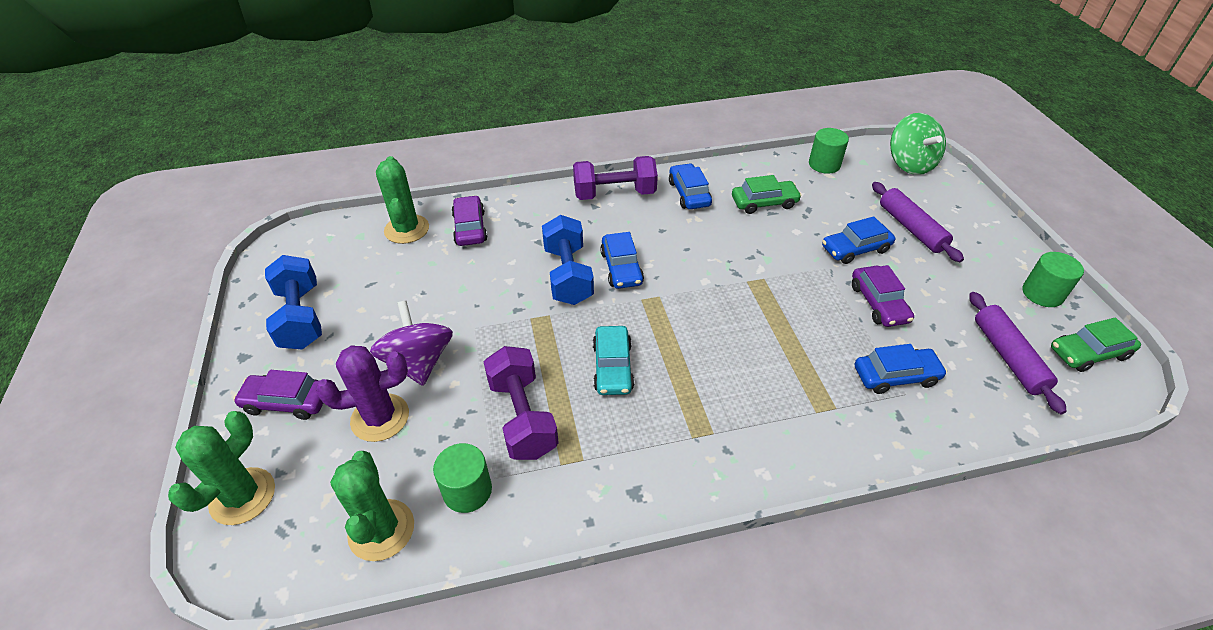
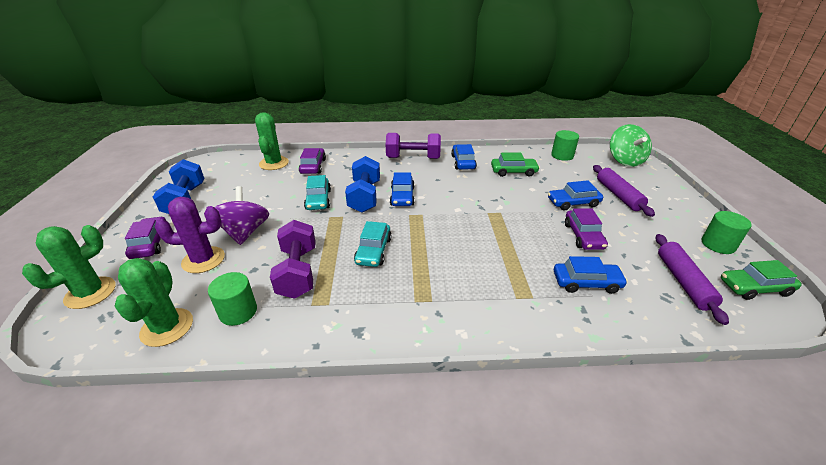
camera: 10 degrees right, 10 degrees down
purple car [233,370,323,420] -> purple car turned 60 degrees clockwise [125,216,166,259]
none -> turquoise car [304,175,331,210]

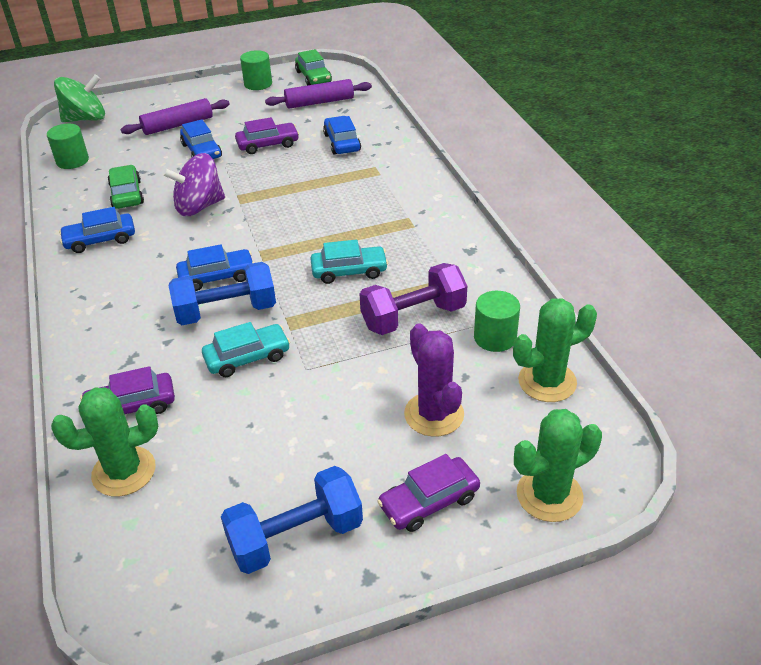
camera: 105 degrees left, 5 degrees up
green cactus [22,225,116,309] -> green cactus turned 45 degrees counterclockwise [514,409,602,522]
purple spinning top [214,186,269,245] -> purple spinning top moved to [162,153,225,216]
purple dumbbell [386,133,441,159] -> none

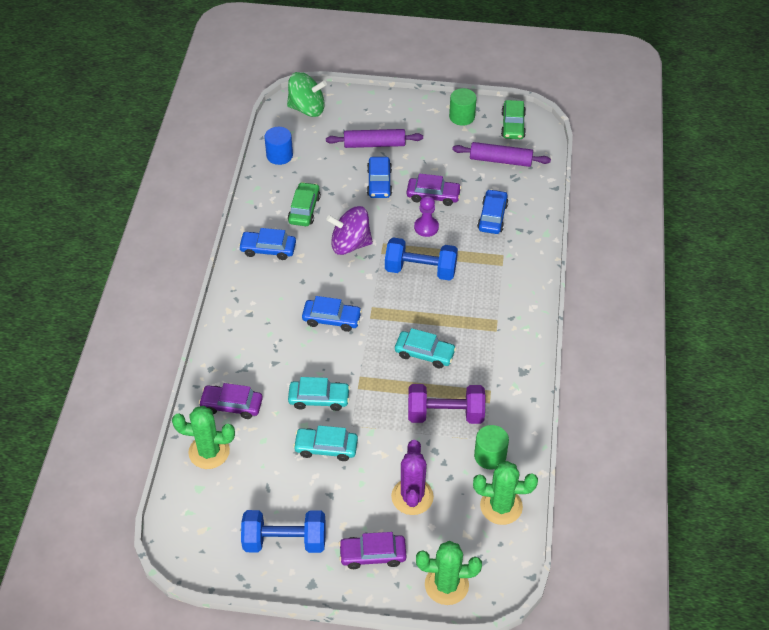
camera: 25 degrees right, 10 degrees up
green cylinder [47,124,89,169] -> blue cylinder [264,127,293,165]
blue dumbbell [169,262,276,325] -> blue dumbbell moved to [385,238,458,281]
none -> turquoise car [293,425,358,461]
none -> purple pawn [414,196,439,237]

